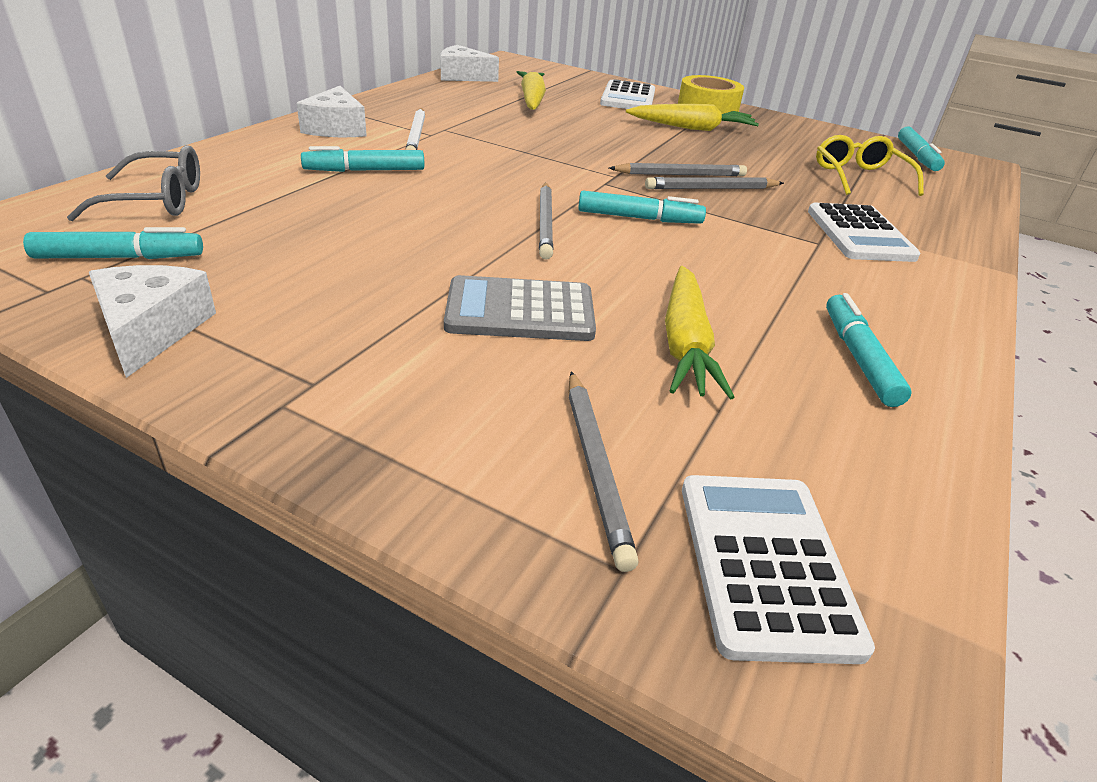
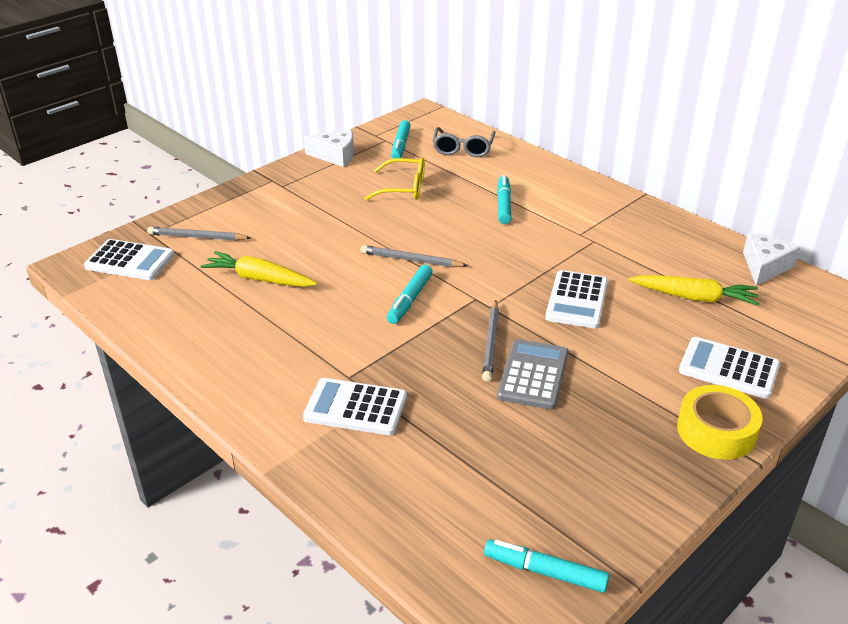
camera: 110 degrees right, 0 degrees up
white cheese [296,86,367,137] -> none
white pencil [405,108,425,150] -> none
grey calculator [444,275,596,341] -> grey calculator moved to [497,339,568,410]
yellow carrot [626,104,759,131] -> none
grey pencil [645,177,784,189] -> none
yellow glasses [816,135,924,196] -> yellow glasses moved to [364,157,425,201]
turquoise marker [826,293,912,407] -> none
none -> white calculator [545,270,608,328]

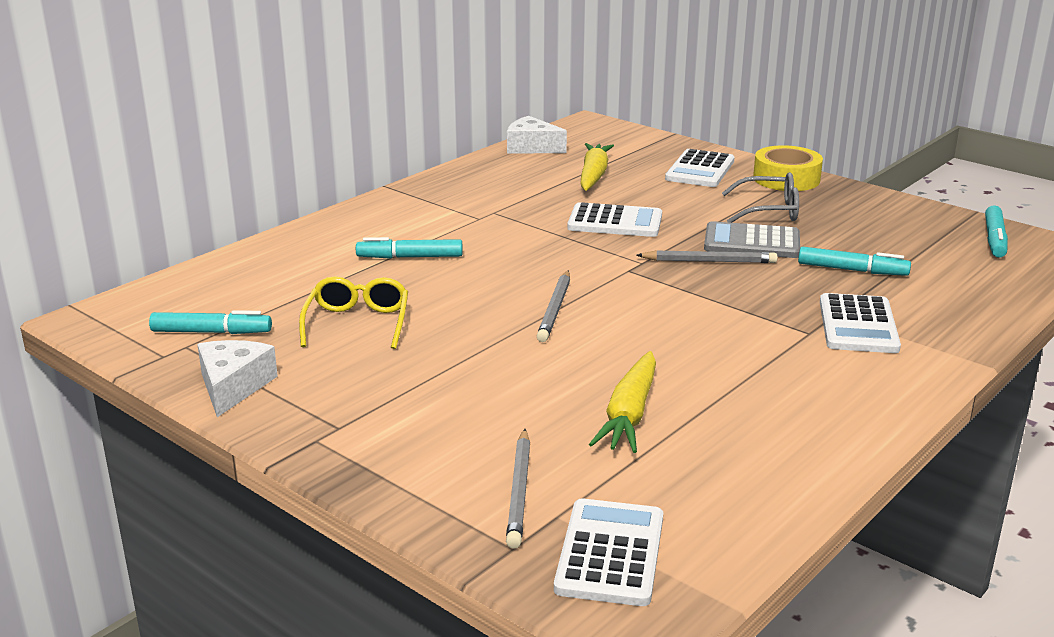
camera: 95 degrees left, 10 degrees down
turquoise marker [387,265,433,324] -> turquoise marker moved to [798,247,911,276]
grey glasses [433,127,496,157] -> grey glasses moved to [722,172,799,223]

